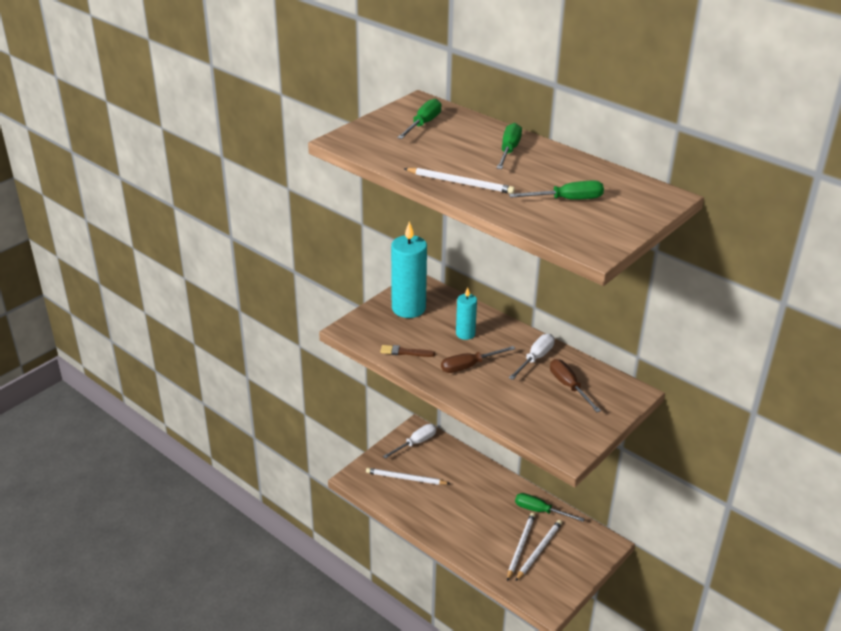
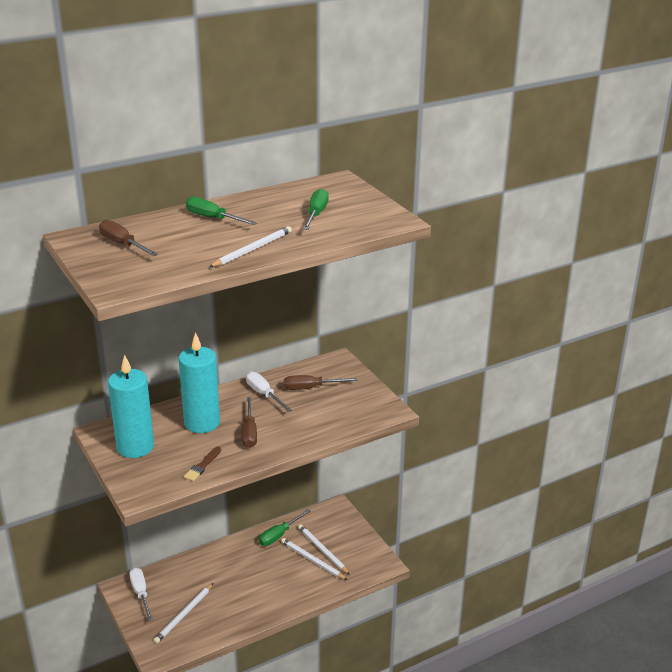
camera: 70 degrees left, 5 degrees down
green screwdriver [397,99,442,139] -> brown screwdriver [99,220,158,256]
turquoise candle [456,287,477,340] -> turquoise candle [178,332,220,433], size x1.82

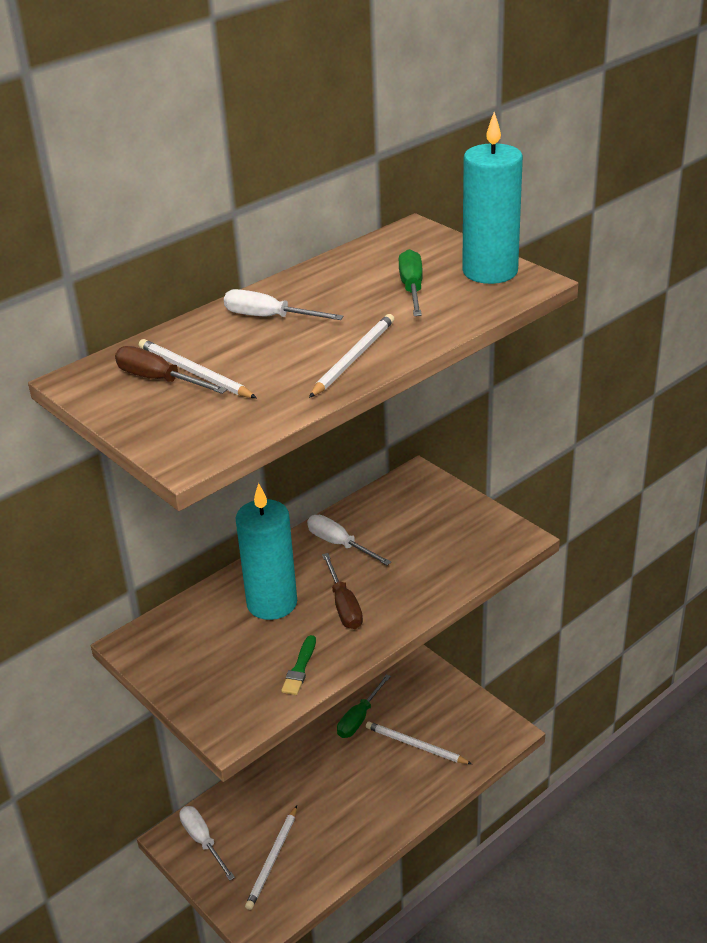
camera: 10 degrees left, 5 degrees up
turquoise candle [108,354,154,458] -> turquoise candle moved to [462,112,523,284]
brown brush [184,447,221,481] -> green brush [281,635,316,695]
green screwdriver [186,197,257,225] -> white screwdriver [224,289,344,320]
brown screwdriver [284,375,358,390] -> none
white pencil [298,524,350,575] -> white pencil moved to [139,339,257,398]

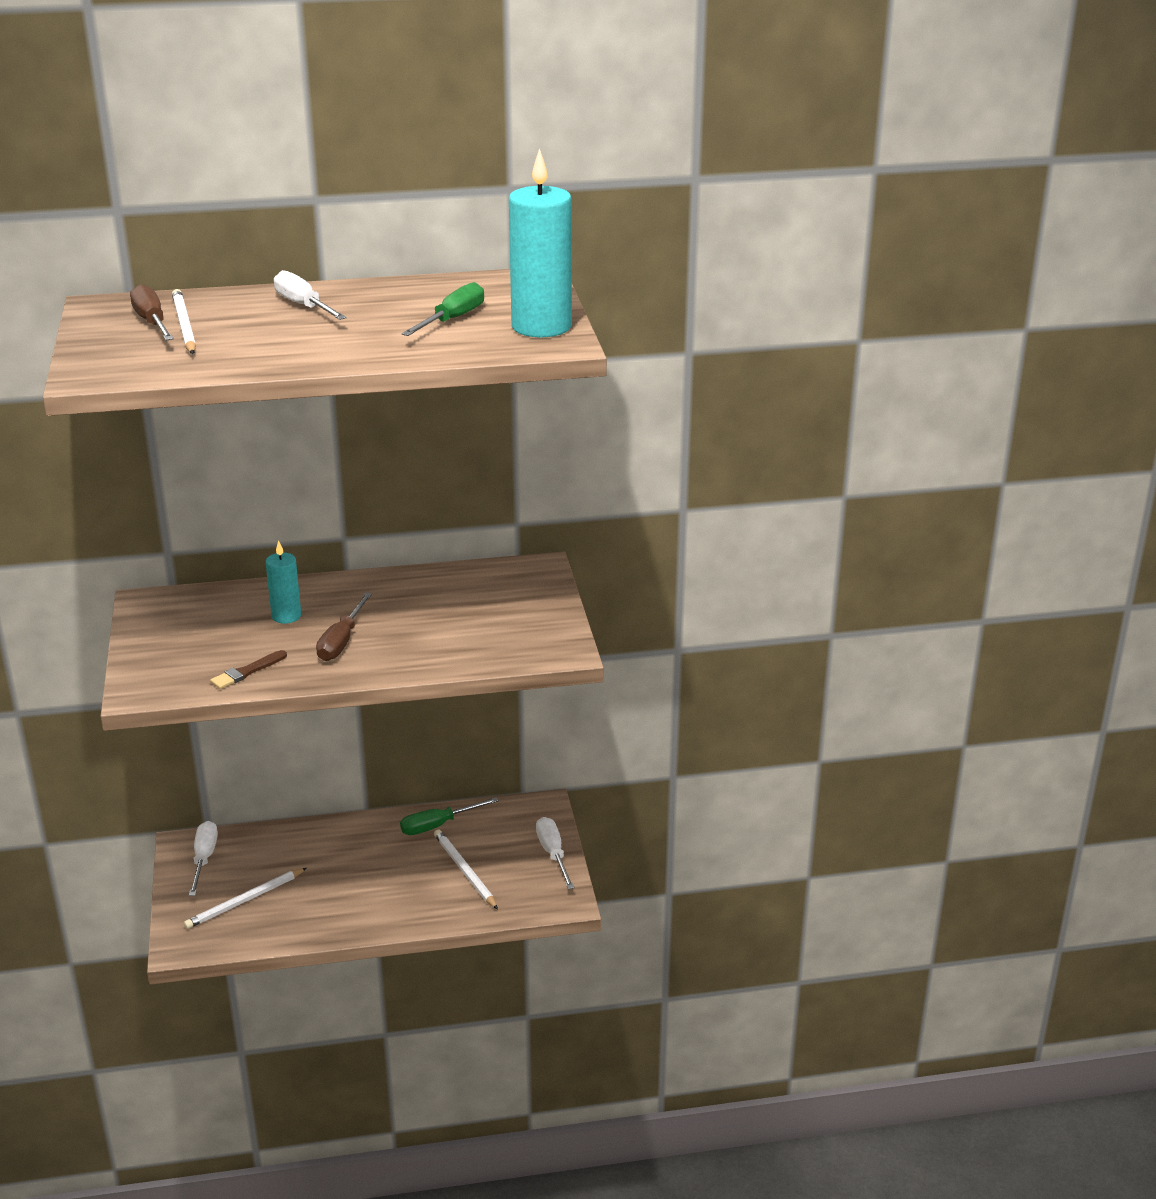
camera: 30 degrees right, 5 degrees down
turquoise candle [236,483,297,620] -> turquoise candle [266,540,301,624], size x0.55
green brush [281,635,316,695] -> brown brush [210,650,287,689]
white screwdriver [307,515,391,565] -> white screwdriver moved to [536,817,575,889]
white pencil [309,314,394,398] -> none

